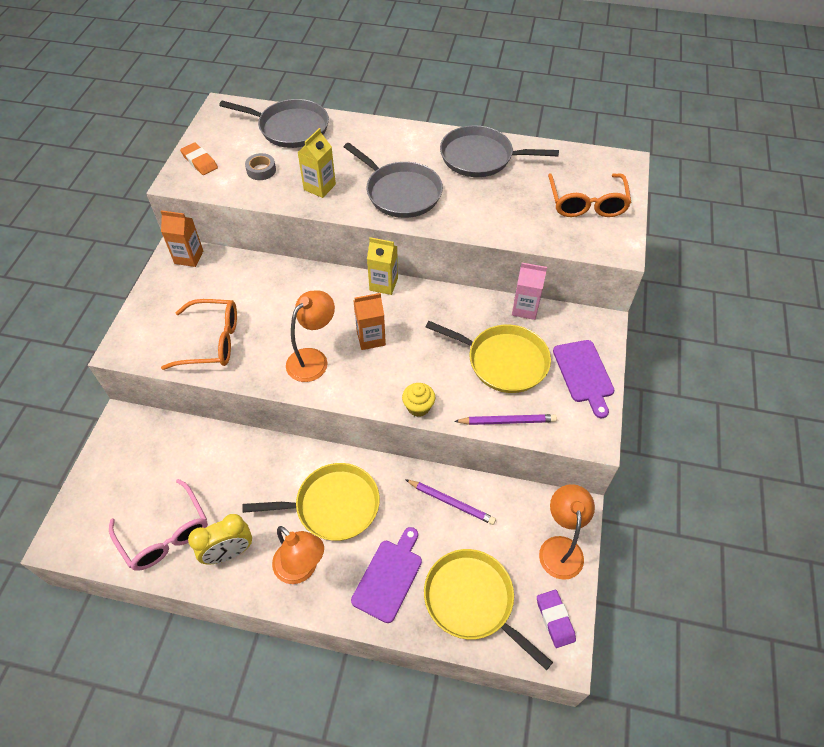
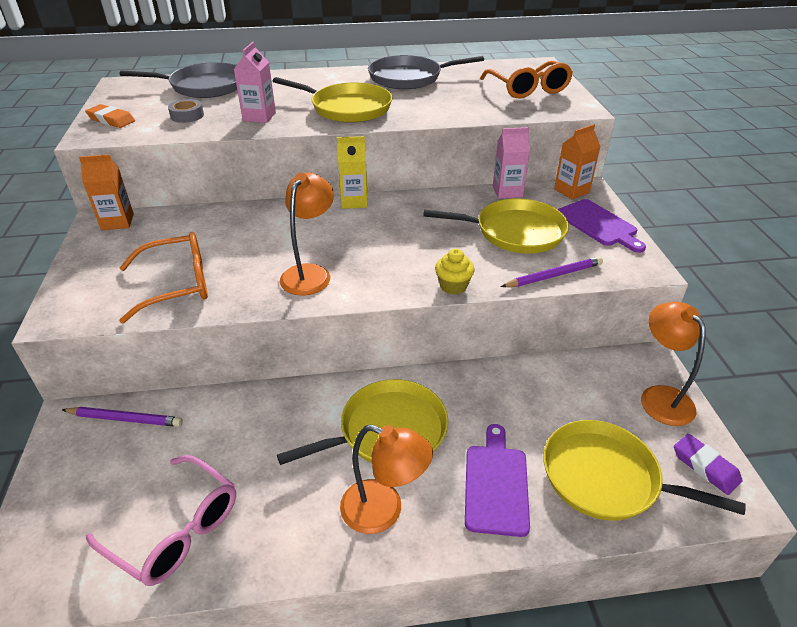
camera: 20 degrees left, 15 degrees down
yellow clock [188,514,252,564] -> none
yellow carton [297,128,336,198] -> pink carton [233,42,276,123]
grey pan [344,143,443,218] -> yellow pan [273,77,392,123]
orange carton [353,293,386,350] -> orange carton moved to [554,124,601,200]
purple pencil [405,479,496,525] -> purple pencil moved to [62,407,183,427]

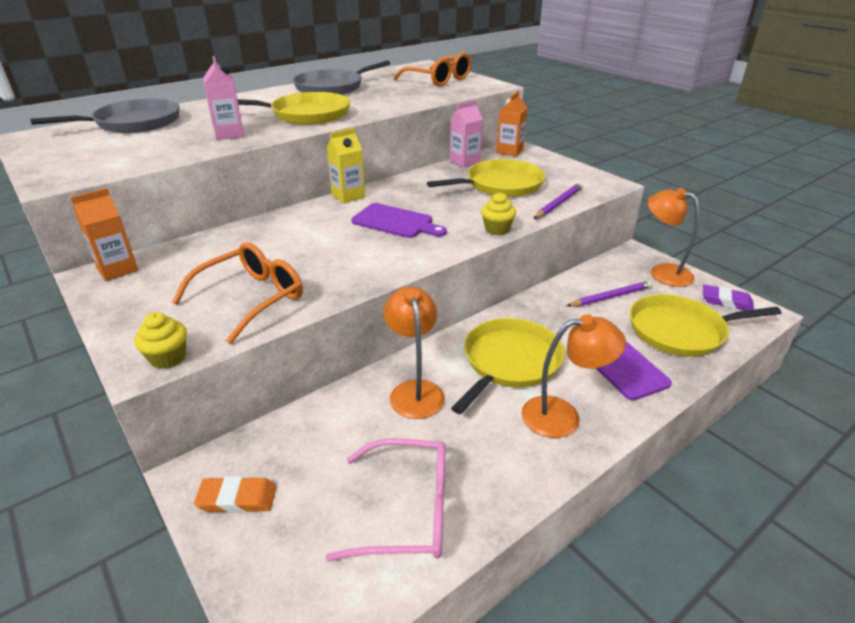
camera: 30 degrees left, 5 degrees down
purple pencil [62,407,183,427] -> purple pencil moved to [567,281,653,307]
orange eraser [85,104,135,128] -> orange eraser moved to [194,476,276,513]
grey tape [168,99,204,123] -> none
orange lamp [280,172,334,296] -> orange lamp moved to [384,286,445,419]
purple cutting board [557,199,646,253] -> purple cutting board moved to [351,203,447,238]
none -> yellow cupcake [134,312,187,369]

